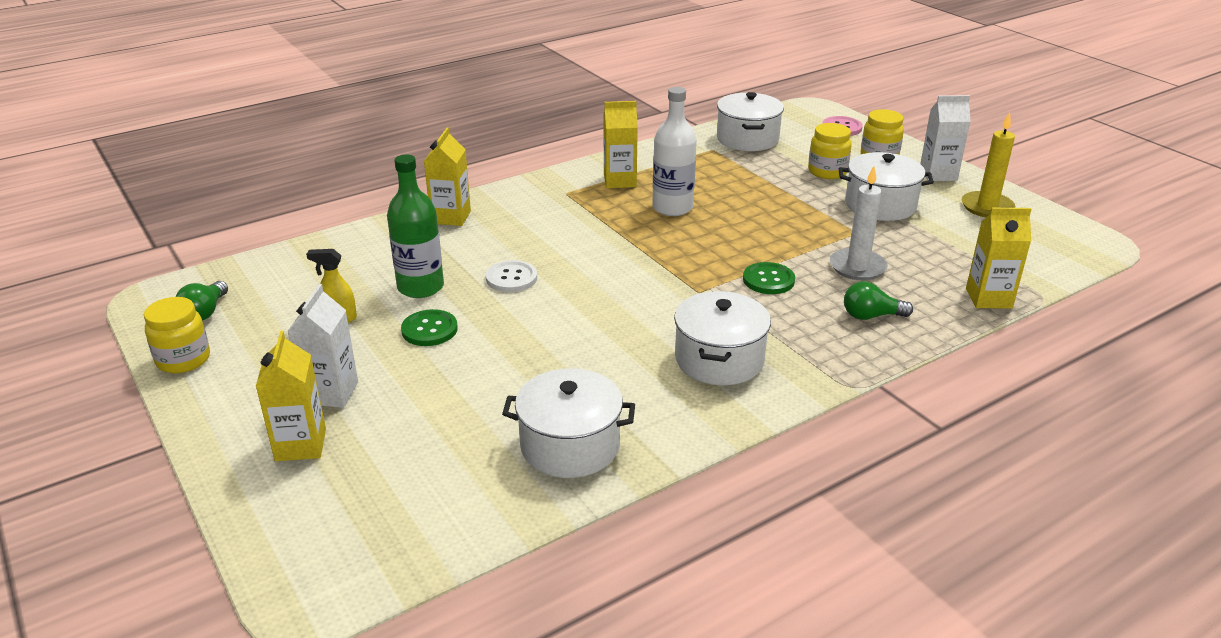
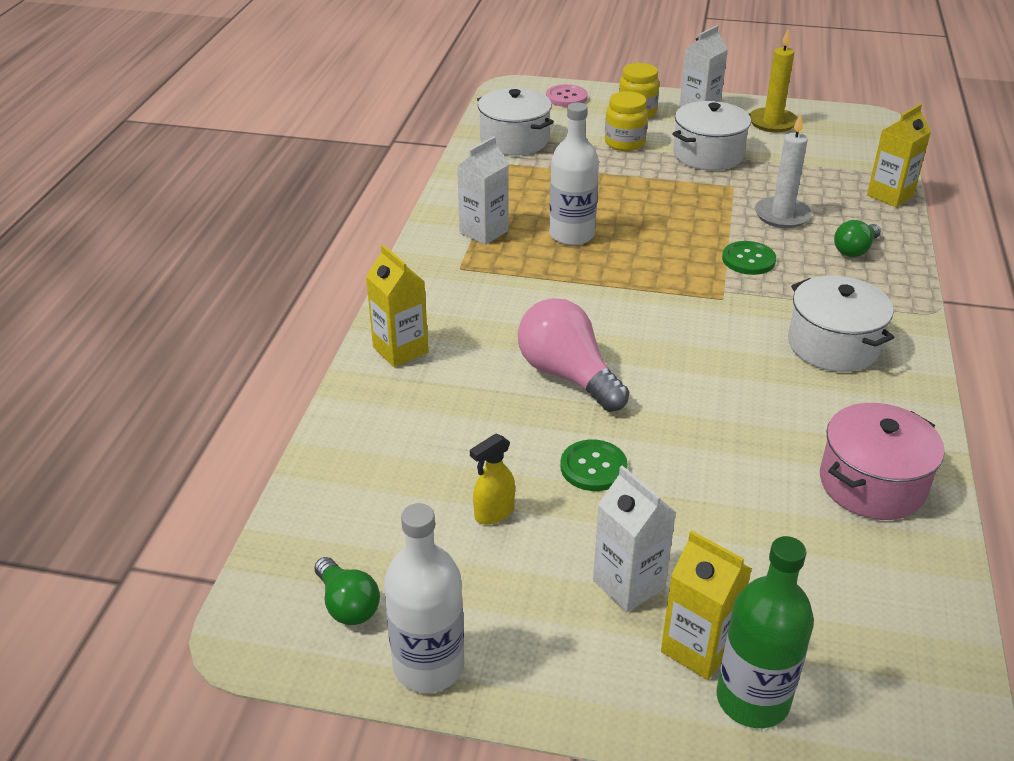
camera: 45 degrees left, 5 degrees up
yellow jar [144,297,210,373] -> white bottle [384,503,464,693]
green bottle [387,154,444,298] -> green bottle moved to [716,536,814,728]
white button [486,260,537,292] -> pink light bulb [518,298,629,412]
white pot [502,368,635,478] -> pink pot [820,403,945,520]
yellow carton [604,101,638,188] -> white carton [457,136,509,245]

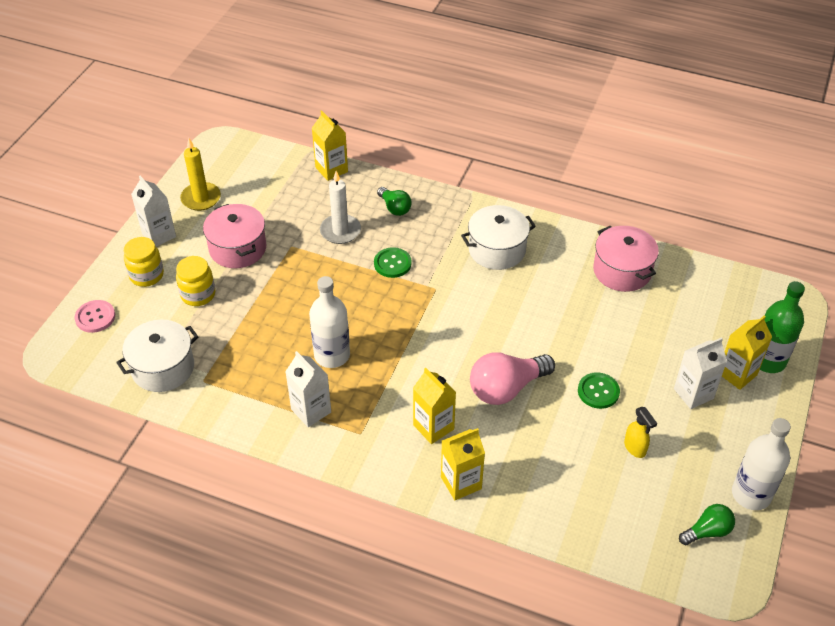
camera: 80 degrees left, 10 degrees up
white pot [672,101,751,171] -> pink pot [203,204,266,268]
none -> yellow carton [413,368,456,444]

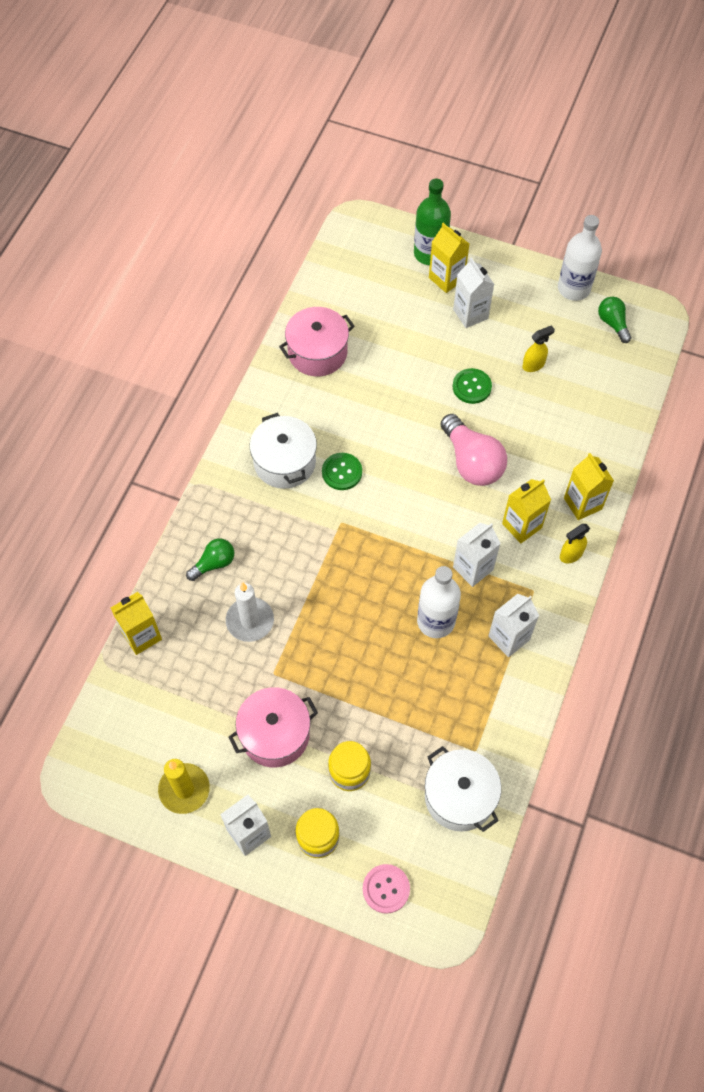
camera: 90 degrees left, 15 degrees up
green button [374,247,412,278] -> green button moved to [322,453,362,490]
none -> white carton [453,523,501,587]
none -> yellow spray bottle [560,524,590,563]

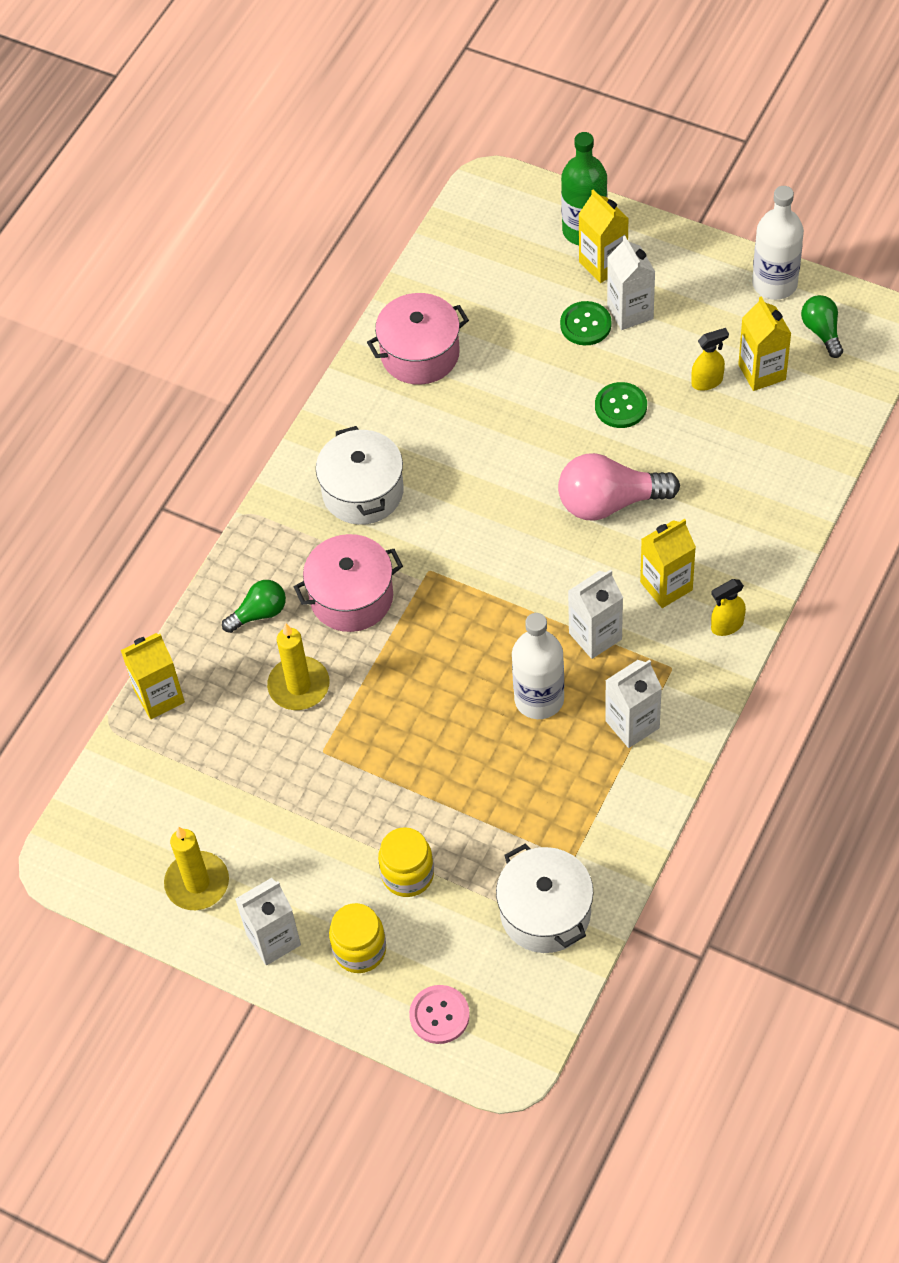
camera: 10 degrees right, 5 degrees down
white candle [226,582,274,642] -> yellow candle [267,623,330,710]
pink pot [229,687,318,767] -> pink pot moved to [294,534,403,632]
green button [322,453,362,490] -> green button moved to [560,301,611,345]
pink light bulb [440,414,507,486] -> pink light bulb turned 105 degrees clockwise [558,453,680,521]
yellow carton [564,453,614,520] -> yellow carton moved to [738,297,792,391]

